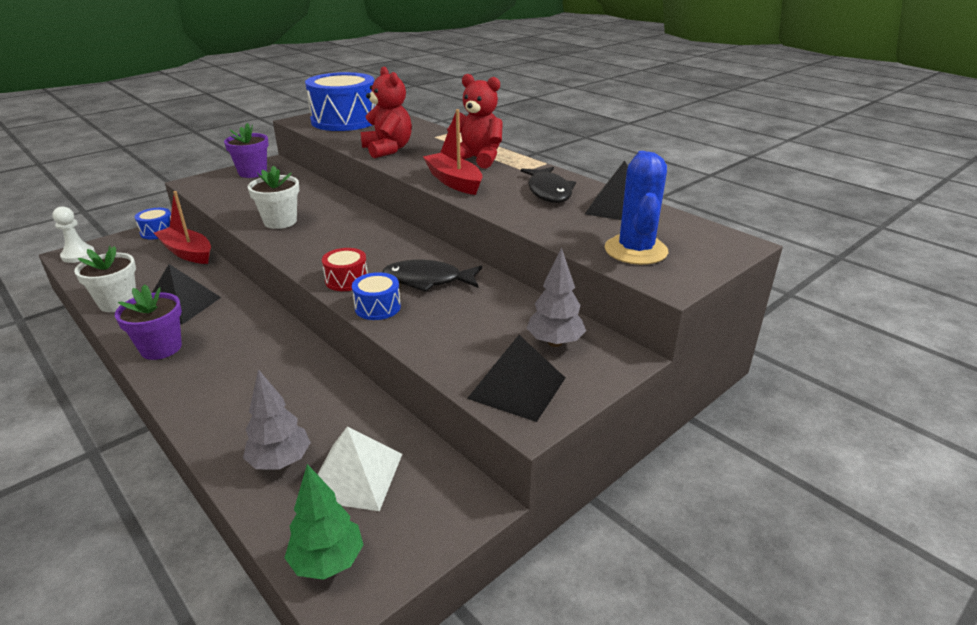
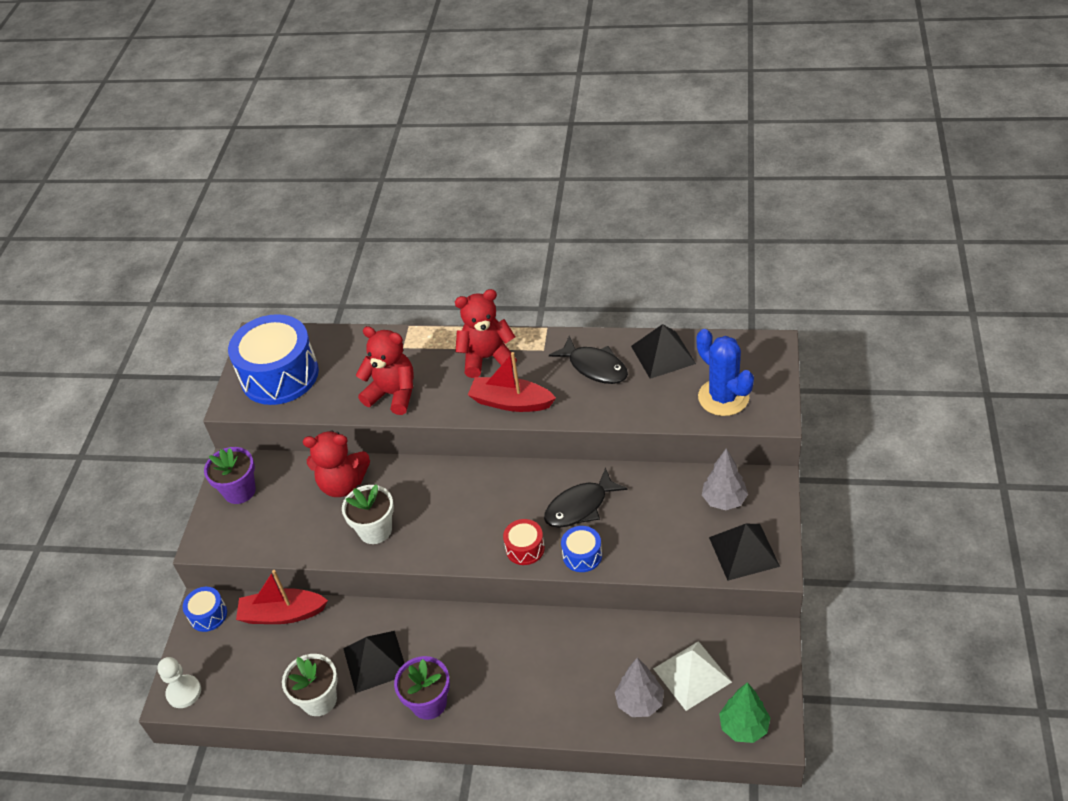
camera: 35 degrees left, 15 degrees up
none -> red teddy bear [303,431,370,497]

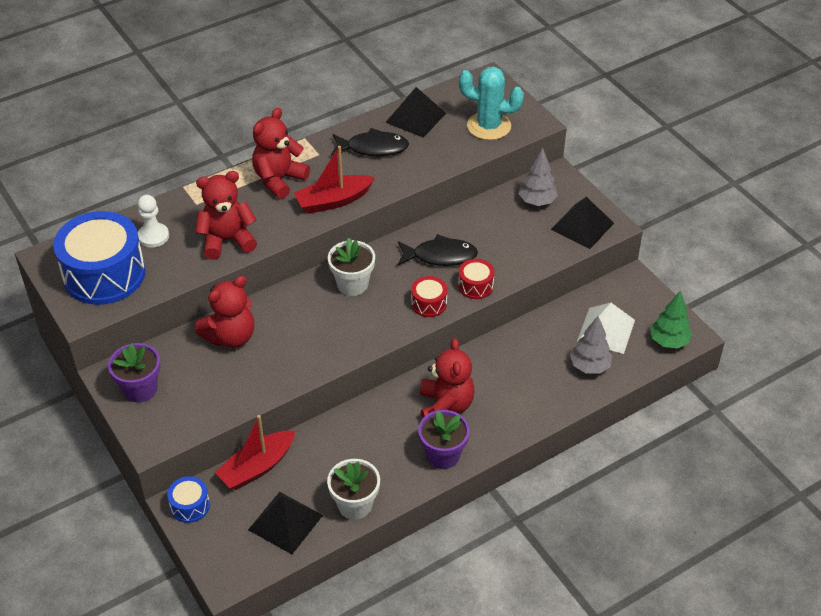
camera: 45 degrees left, 0 degrees up
white pawn [157,657,201,708] -> white pawn moved to [137,195,169,248]
white flower pot [342,484,394,544] -> white flower pot moved to [328,238,375,296]
black pyramid [343,631,405,693] -> black pyramid moved to [248,492,323,554]
black fish [544,467,628,528] -> black fish turned 105 degrees counterclockwise [398,234,478,266]
blue drum [561,526,602,572] -> red drum [458,259,495,299]
blue cactus [696,329,754,416] -> turquoise cactus [459,67,524,140]
none -> red teddy bear [420,338,475,419]

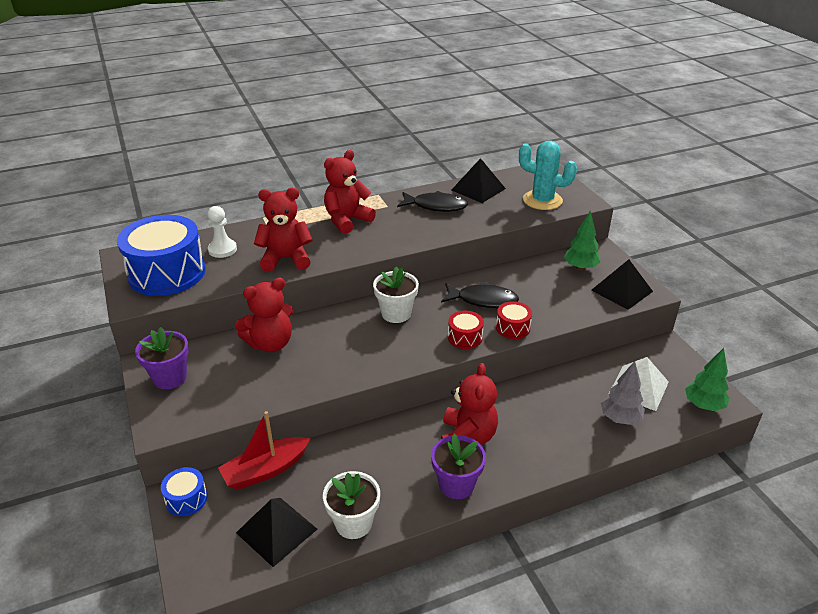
camera: 10 degrees right, 10 degrees down
red boat [294,146,375,214] -> none
grey tree [519,148,558,206] -> green tree [564,210,601,270]

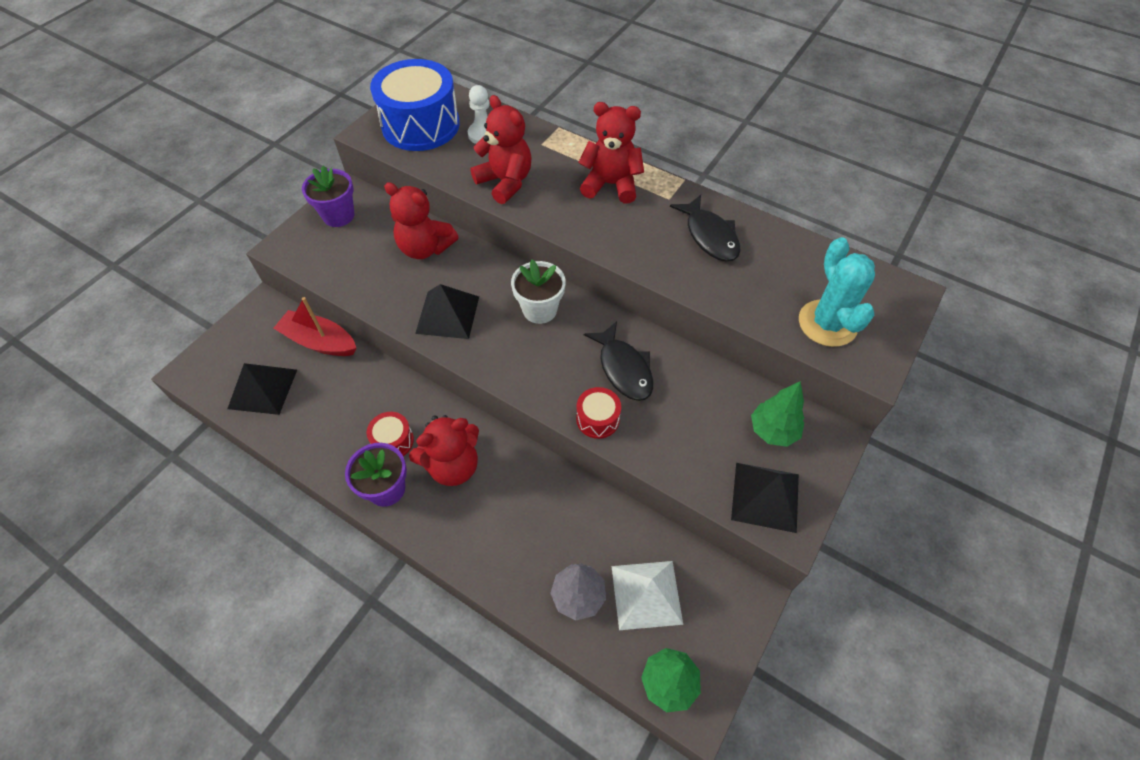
camera: 55 degrees right, 20 degrees up
blue drum [161,467,207,516] -> none
white flower pot [323,471,380,539] -> none
red drum [448,311,484,349] -> red drum moved to [367,412,414,456]
black pyramid [452,158,506,203] -> black pyramid moved to [415,284,479,339]

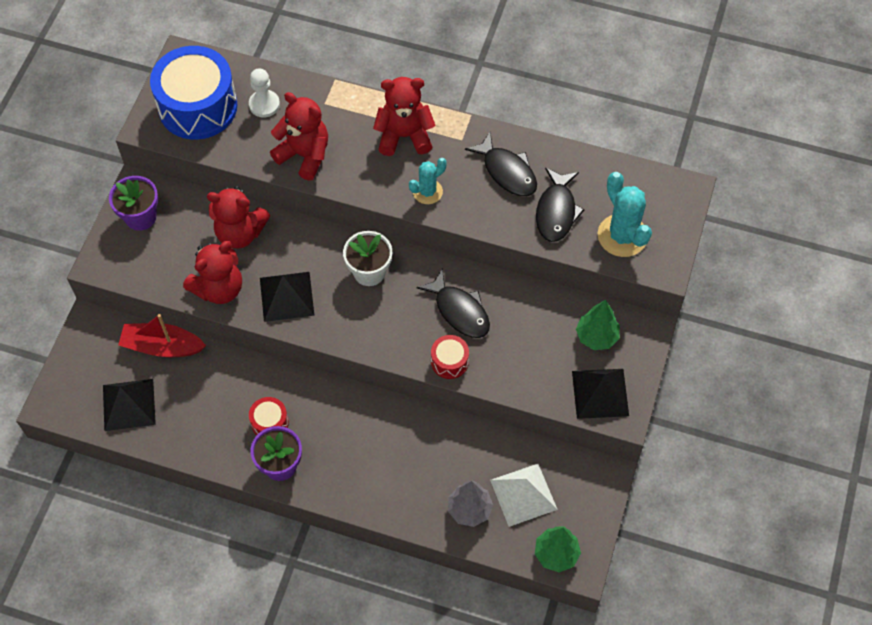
camera: 15 degrees left, 5 degrees up
red teddy bear [409,415,479,486] -> red teddy bear moved to [183,241,242,304]
none -> turquoise cactus [409,158,446,204]
none -> black fish [536,168,585,242]

